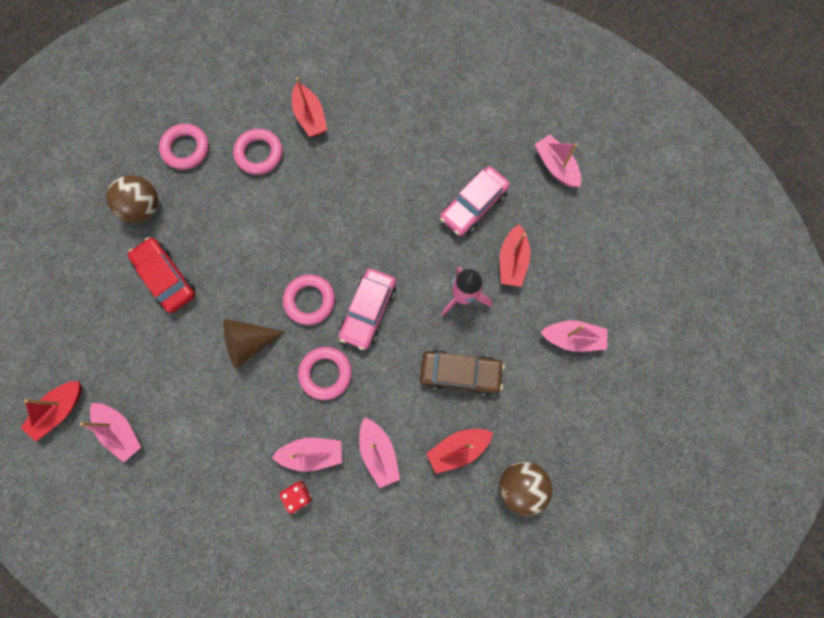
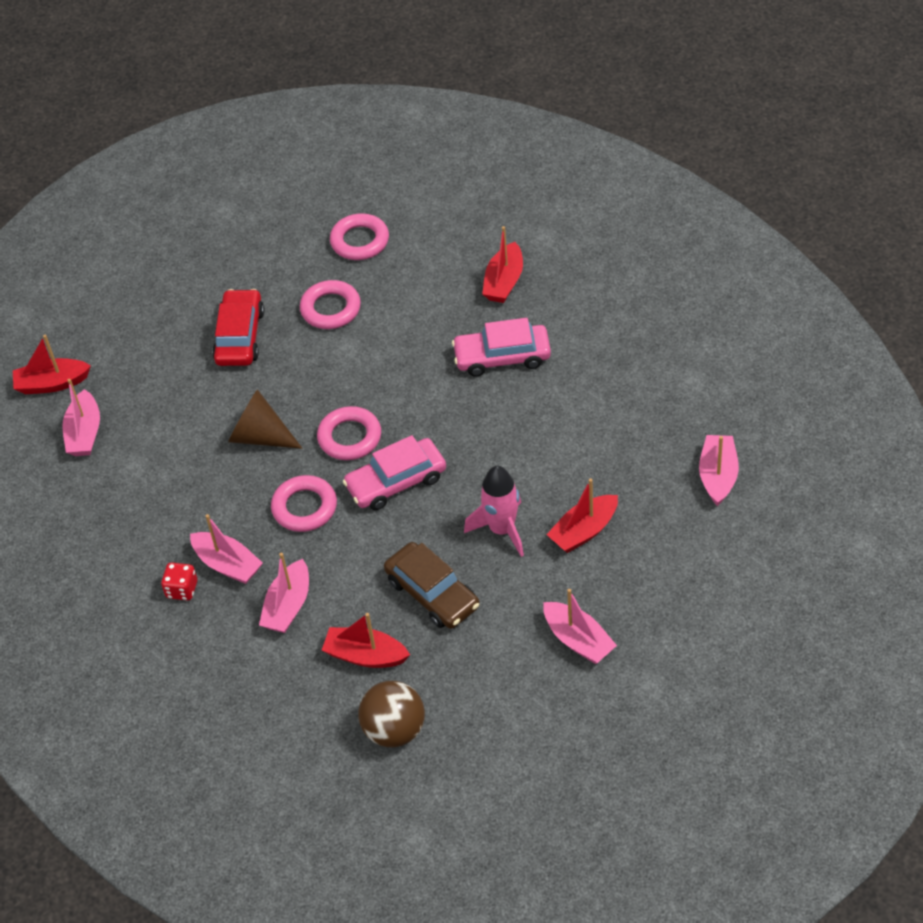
camera: 45 degrees right, 25 degrees down
brown ball [106,175,158,223] -> none
pink ring [233,129,282,175] -> pink ring moved to [300,280,361,329]
pink car [440,166,510,236] -> pink car moved to [452,318,551,377]

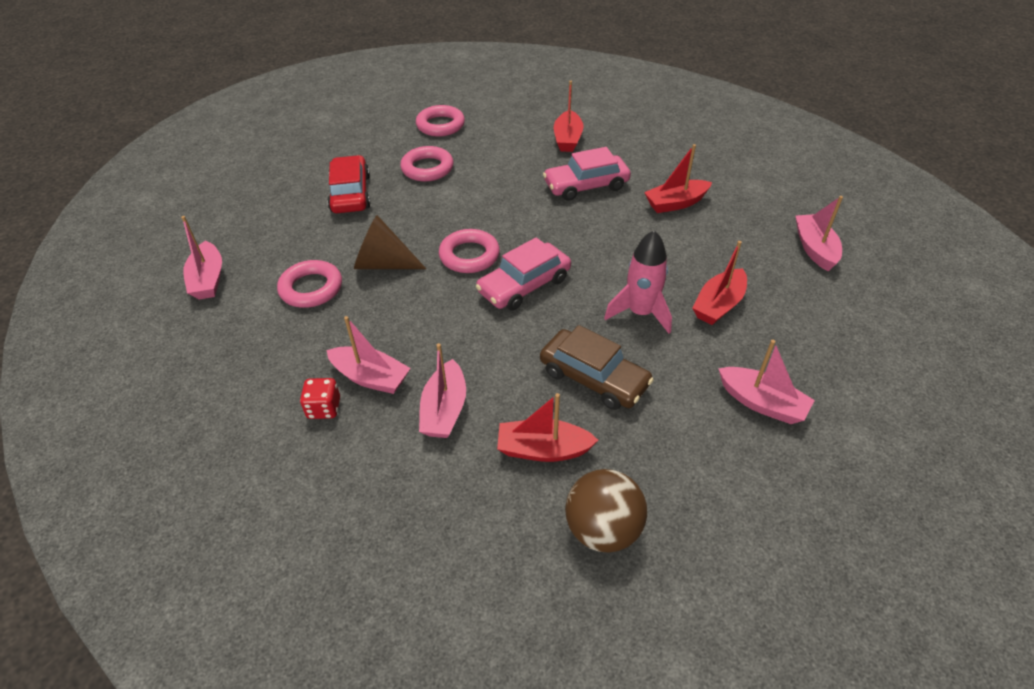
camera: 15 degrees left, 5 degrees down
red boat [13,335,91,394] -> red boat moved to [644,144,712,213]
pink ring [271,475,337,532] -> pink ring moved to [277,260,342,308]

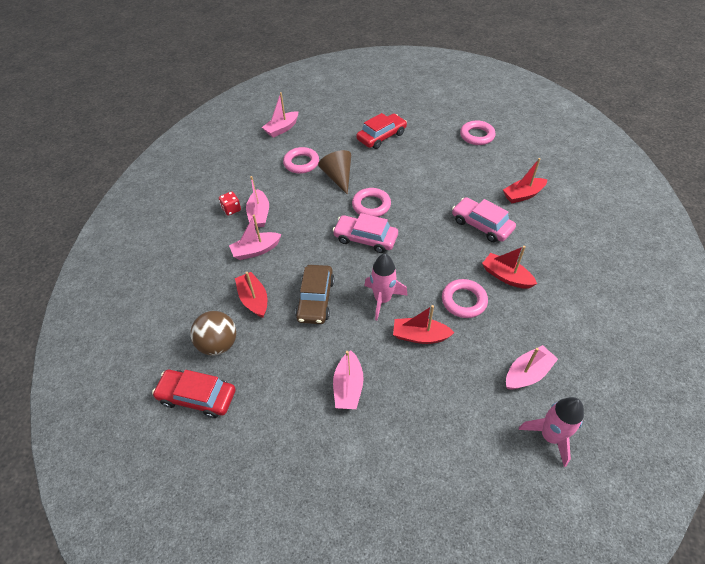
camera: 60 degrees right, 5 degrees up
pink ring [400,146,454,182] -> pink ring moved to [442,279,488,318]
none -> red car [152,370,235,418]
none -> pink rocket [519,397,584,467]

